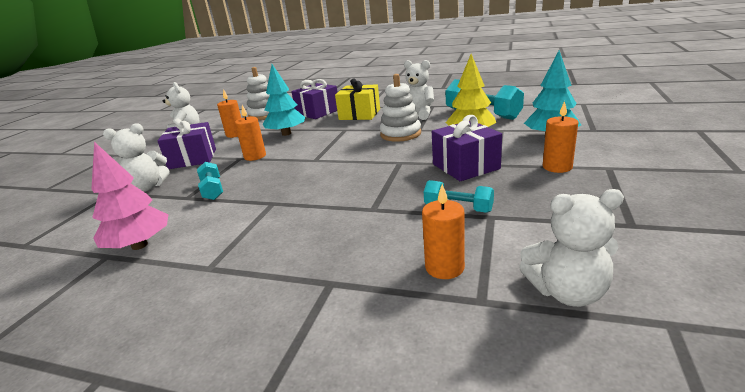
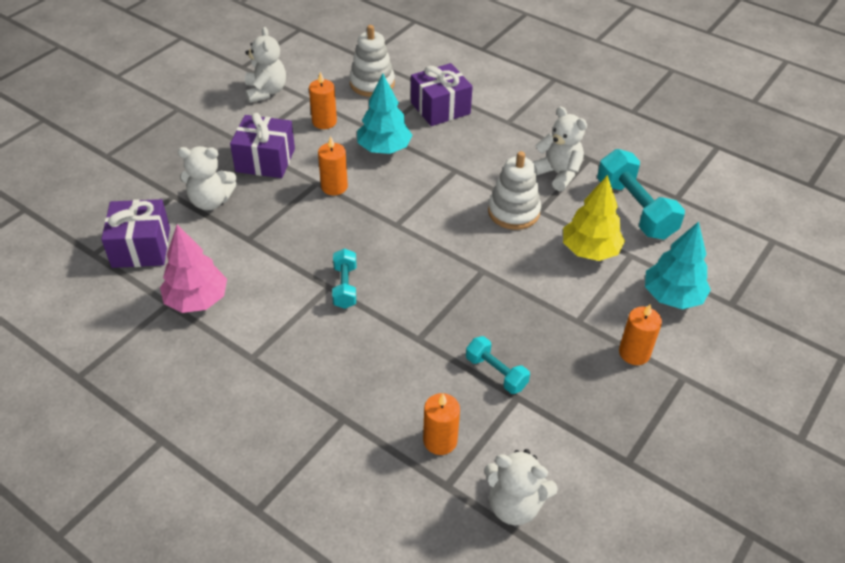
camera: 15 degrees right, 20 degrees up
turquoise dumbbell [197,162,223,200] -> turquoise dumbbell moved to [332,248,356,309]
yellow gift [335,78,380,120] -> none
purple gift [432,115,502,181] -> purple gift moved to [101,199,170,268]

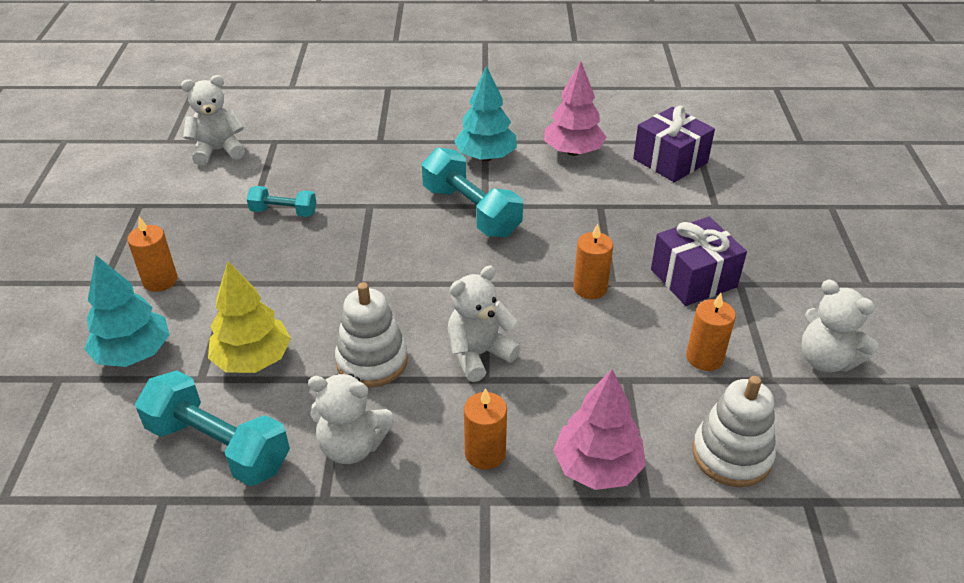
camera: 145 degrees right, 5 degrees down
white teddy bear [178,146,237,210] -> white teddy bear moved to [448,266,521,382]
turquoise dumbbell [332,248,356,309] -> turquoise dumbbell [422,147,523,237], size x1.79
turquoise tree [357,74,412,154] -> turquoise tree moved to [454,66,517,161]
purple gift [411,63,473,126] -> pink tree [553,369,646,490]
orange candle [423,393,460,455] -> orange candle moved to [464,388,507,470]

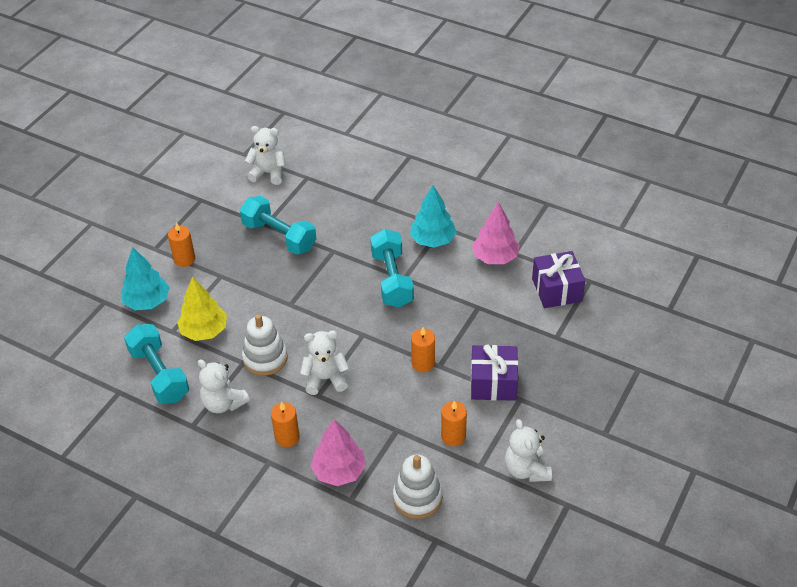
camera: 30 degrees right, 5 degrees up
turquoise dumbbell [247,186,317,217] -> turquoise dumbbell [240,196,316,254], size x1.79

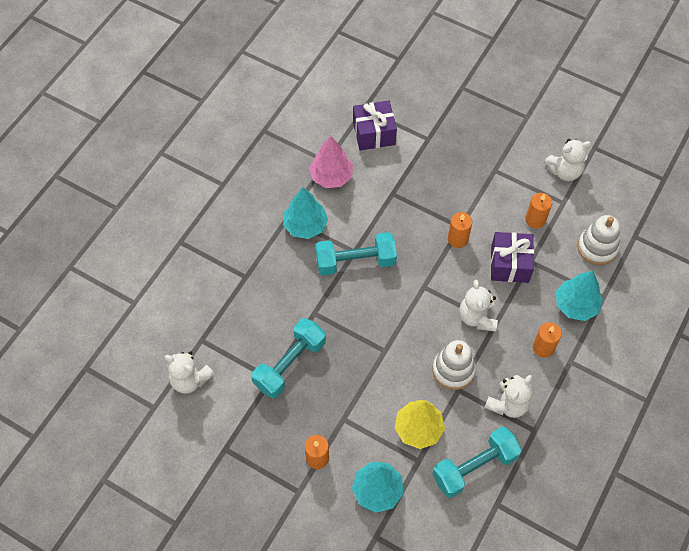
camera: 90 degrees left, 15 degrees up
white teddy bear [245,126,286,185] -> white teddy bear turned 75 degrees counterclockwise [165,351,214,393]
pink tree [311,419,366,486] -> turquoise tree [556,271,603,321]
purple gift [471,345,518,401] -> purple gift moved to [491,232,534,283]

